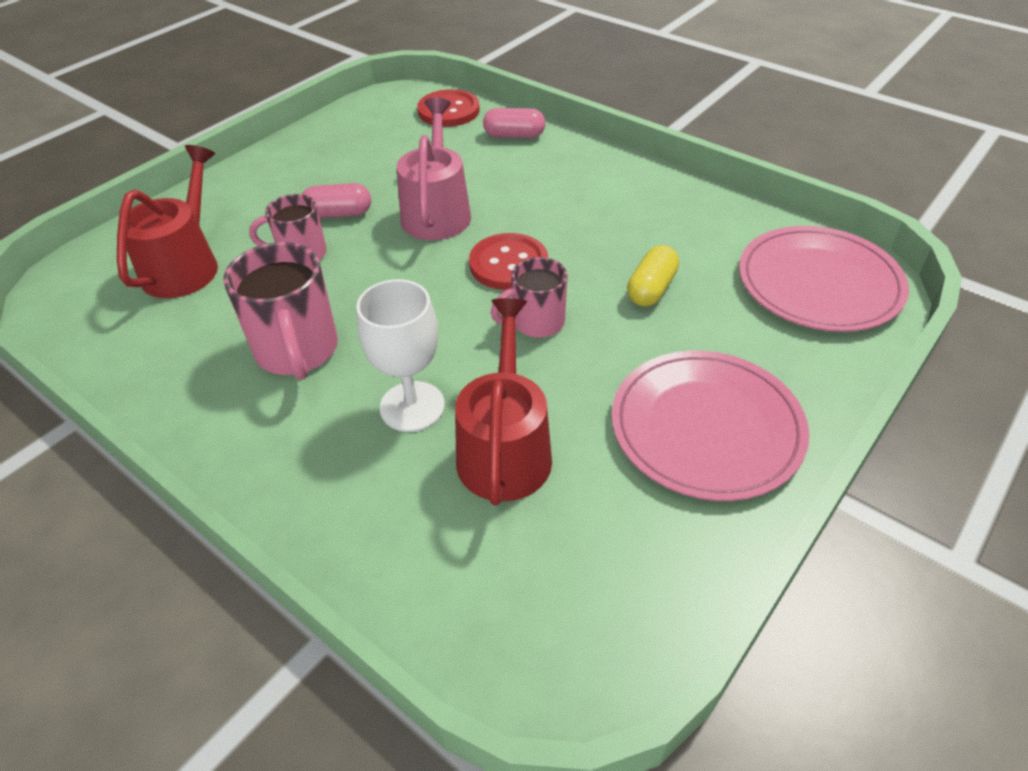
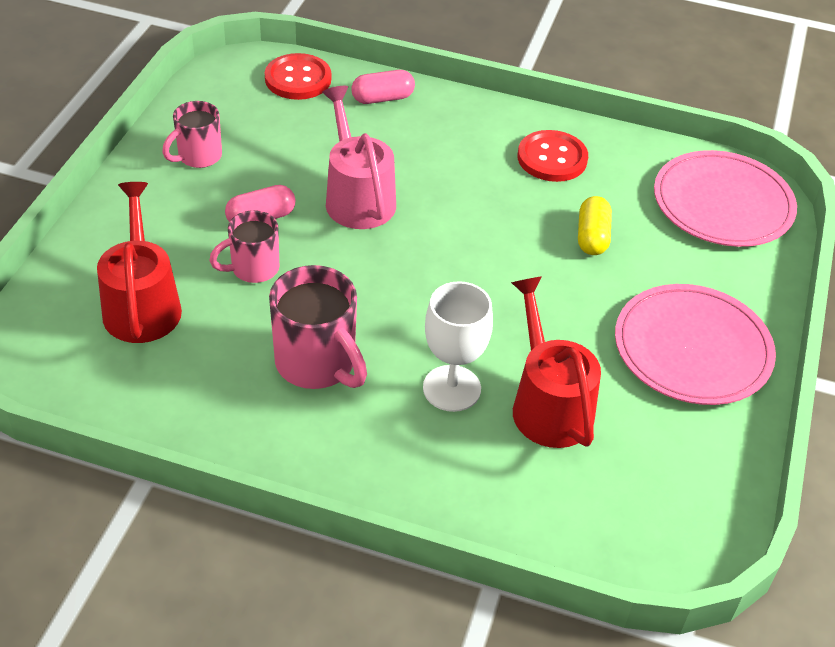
camera: 25 degrees left, 0 degrees up
red button [469,233,548,290] -> red button moved to [518,130,588,182]
pink mug [491,257,568,338] -> pink mug moved to [162,101,222,168]

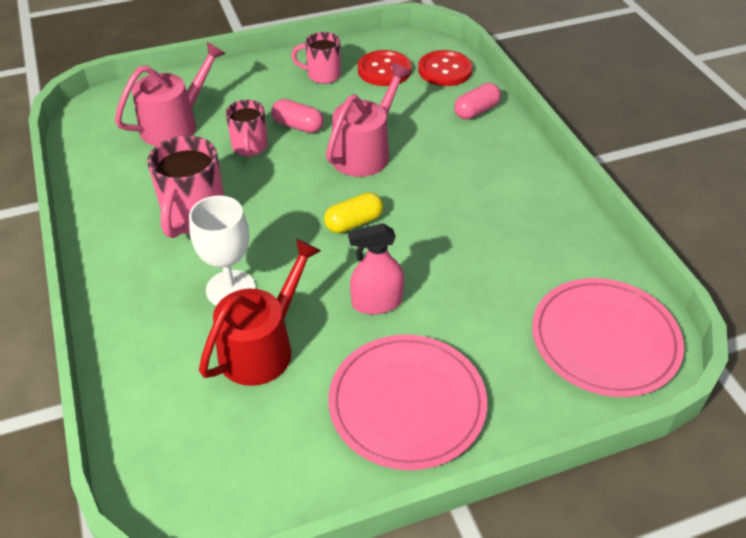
camera: 55 degrees right, 0 degrees up
red watering can [97,182,182,343] -> pink watering can [115,42,226,146]
pink mug [209,210,279,283] -> pink mug turned 120 degrees counterclockwise [226,100,268,157]
pink capsule [351,70,415,104] -> pink capsule turned 75 degrees counterclockwise [454,83,501,120]
red button [518,130,588,182] -> red button moved to [358,50,412,86]
yellow capsule [578,196,612,255] -> yellow capsule moved to [324,192,383,233]
none -> pink spray bottle [348,223,404,315]

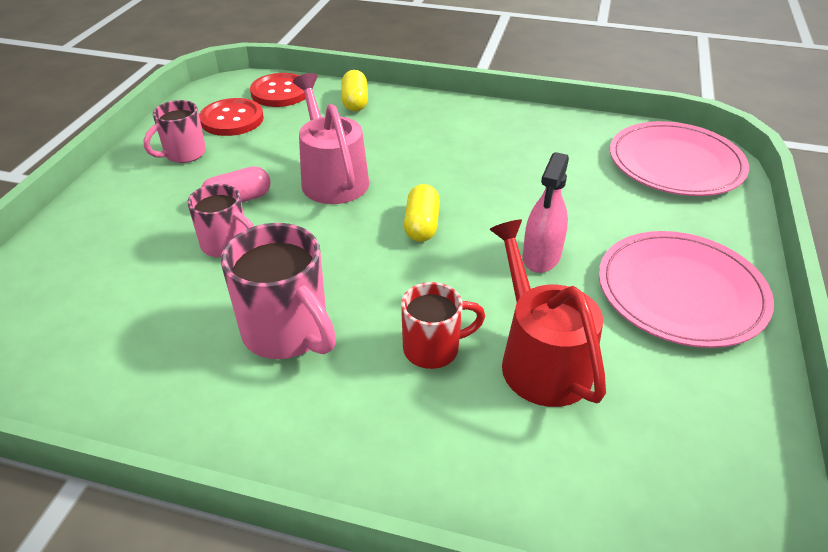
camera: 55 degrees left, 5 degrees down
pink watering can [115,42,226,146] -> none
white goblet [189,195,255,306] -> red mug [401,282,485,369]
pink capsule [454,83,501,120] -> yellow capsule [342,70,368,112]

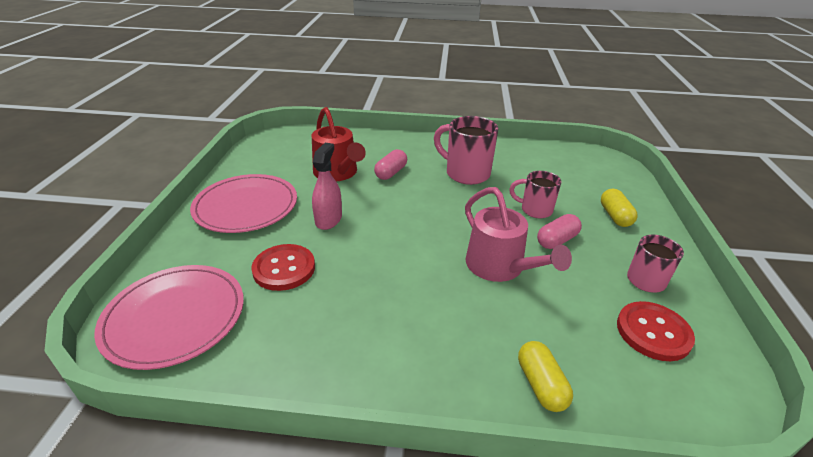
camera: 170 degrees right, 5 degrees down
red button [250,73,306,107] -> red button moved to [251,244,315,291]
red mug [401,282,485,369] -> pink capsule [374,149,407,180]
yellow capsule [404,184,440,242] -> yellow capsule moved to [601,189,638,227]

